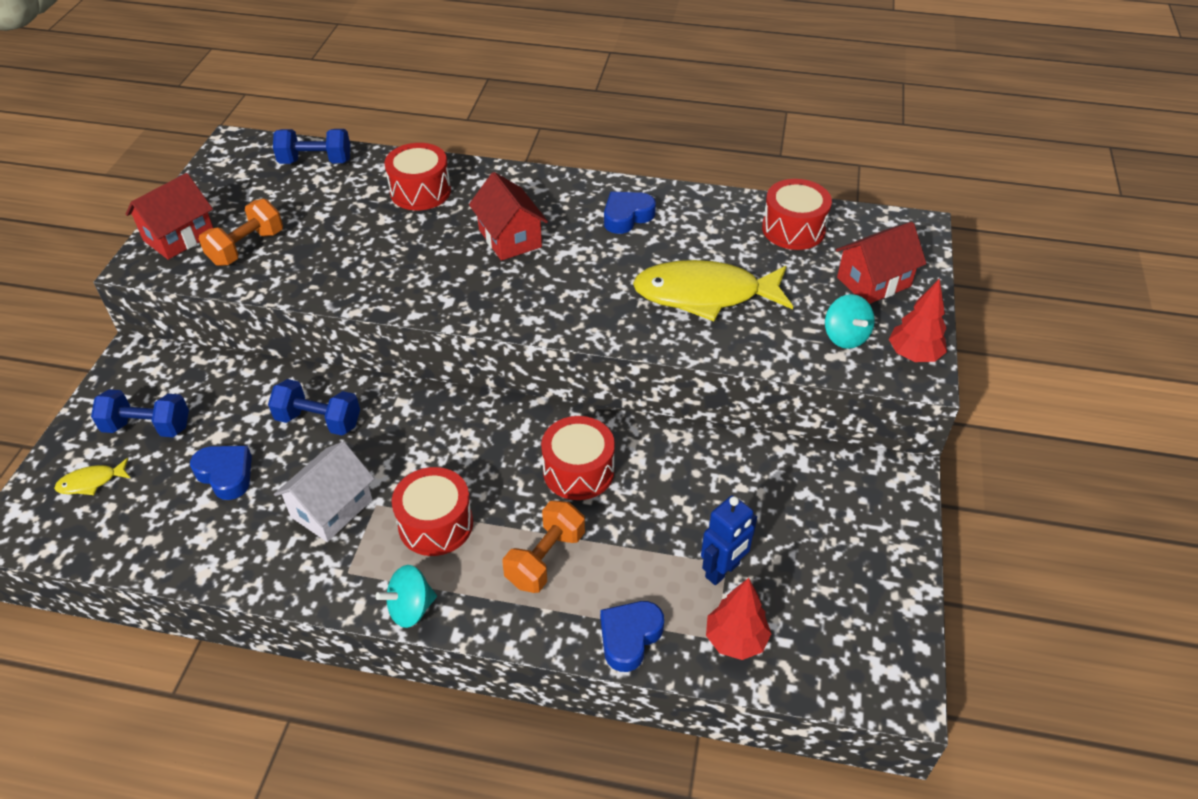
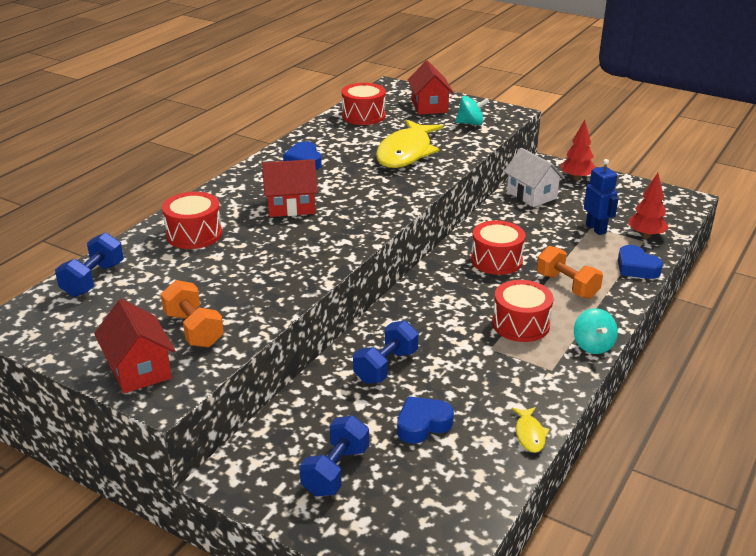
camera: 70 degrees left, 15 degrees down
yellow fish [54,458,130,495] -> yellow fish moved to [512,407,550,453]
white house [274,442,375,542] -> white house moved to [504,148,565,207]
red tree [889,278,947,362] -> red tree moved to [560,120,596,181]

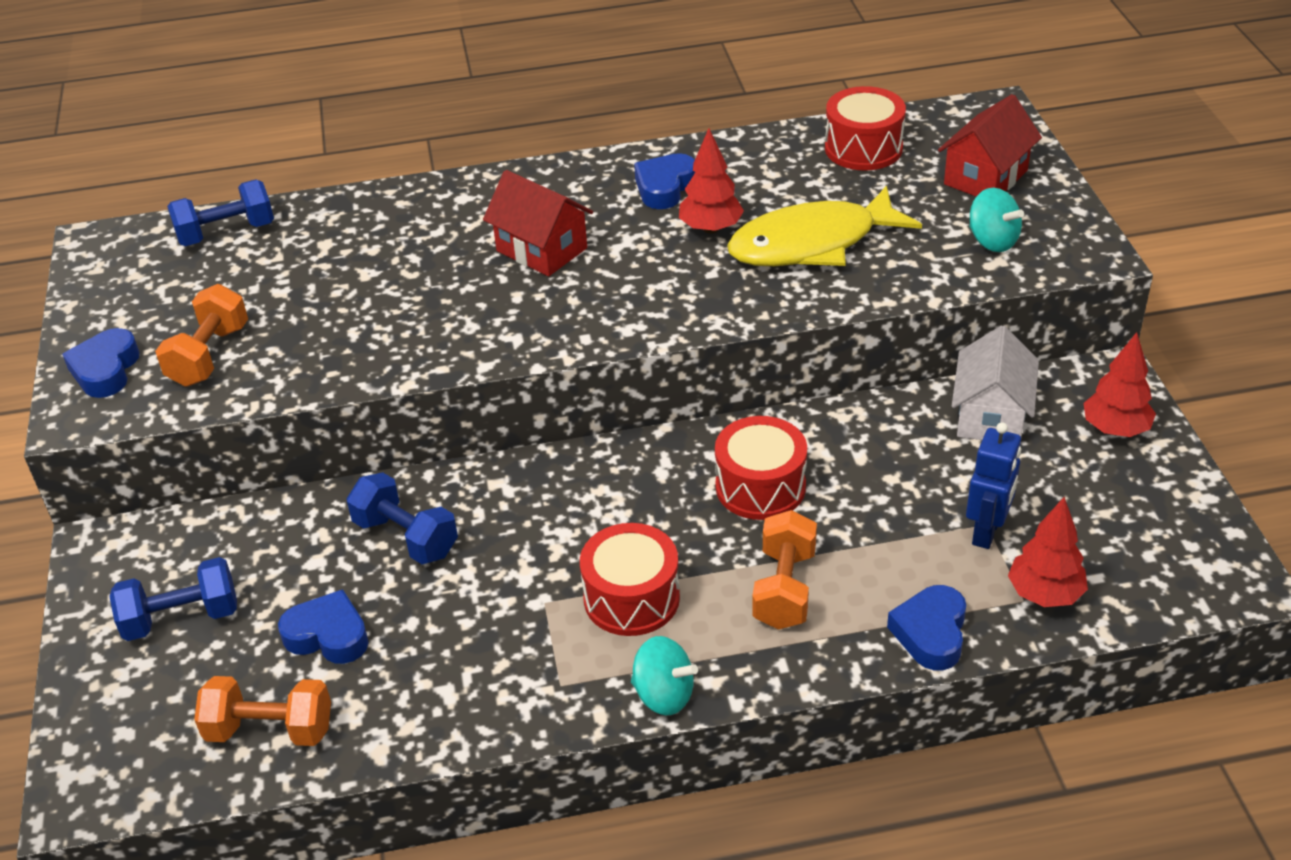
camera: 50 degrees right, 10 degrees up
red house [94,299,176,393] -> blue heart [62,328,140,398]
red drum [162,192,222,249] -> none
blue dumbbell [353,321,418,384] -> blue dumbbell turned 45 degrees clockwise [347,472,458,564]
yellow fish [512,407,550,453] -> none
turquoise spinning top [574,308,618,354] -> turquoise spinning top turned 105 degrees counterclockwise [631,636,698,715]
none -> orange dumbbell [194,676,331,746]
none -> red tree [679,128,744,234]

